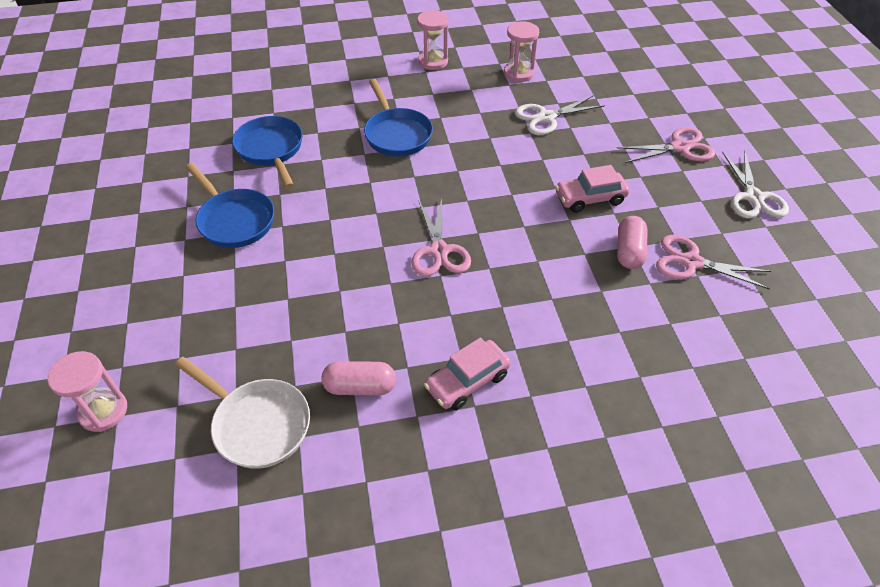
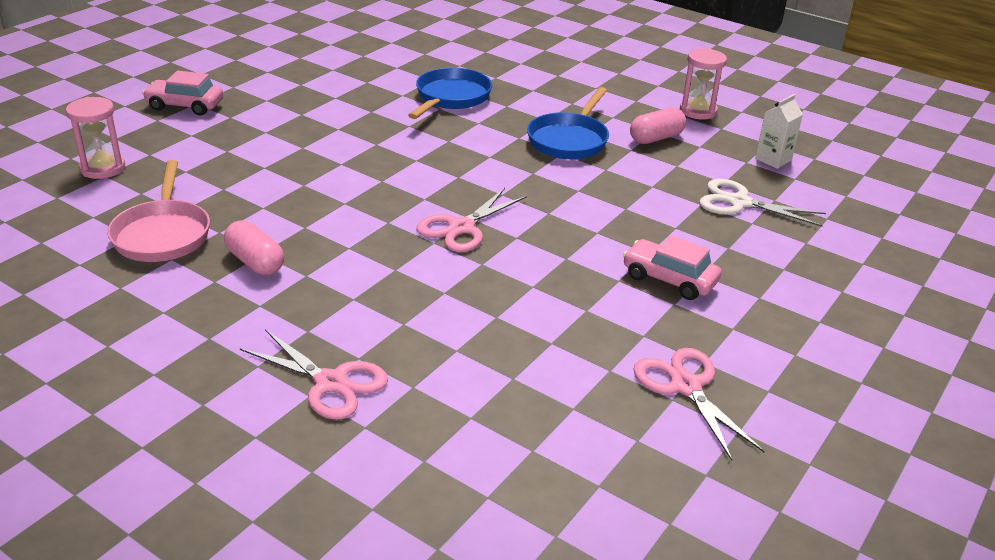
camera: 45 degrees right, 15 degrees down
white pan [175,357,310,469] -> pink pan [107,160,210,262]
blue pan [185,163,274,248] -> none
pink car [424,337,511,410] -> pink car moved to [142,71,223,116]
pink hourglass [504,21,539,82] -> white carton [755,94,803,169]
pink scissors [617,127,715,163] -> pink scissors moved to [240,329,388,420]
pink capsule [617,216,647,269] -> pink capsule moved to [630,107,686,144]
white scissors [722,151,789,218] -> none

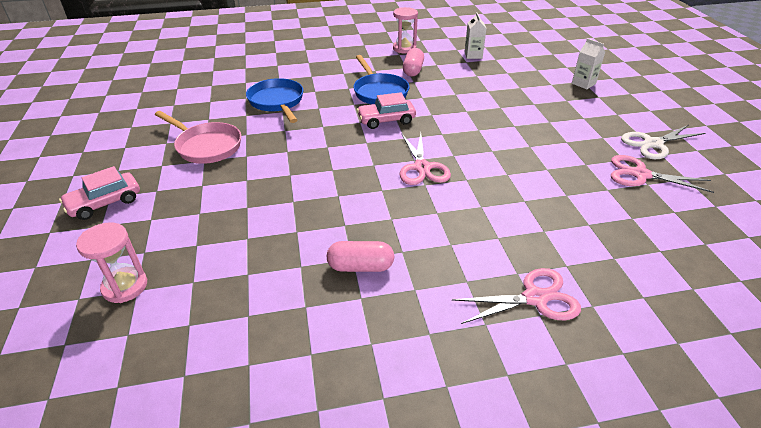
camera: 45 degrees left, 5 degrees up
pink pan [107,160,210,262] -> pink pan moved to [155,111,241,164]
pink car [623,235,722,300] -> pink car moved to [357,92,416,129]
white scissors [699,179,826,227] -> white scissors moved to [621,125,705,159]
none -> white carton [572,38,605,89]

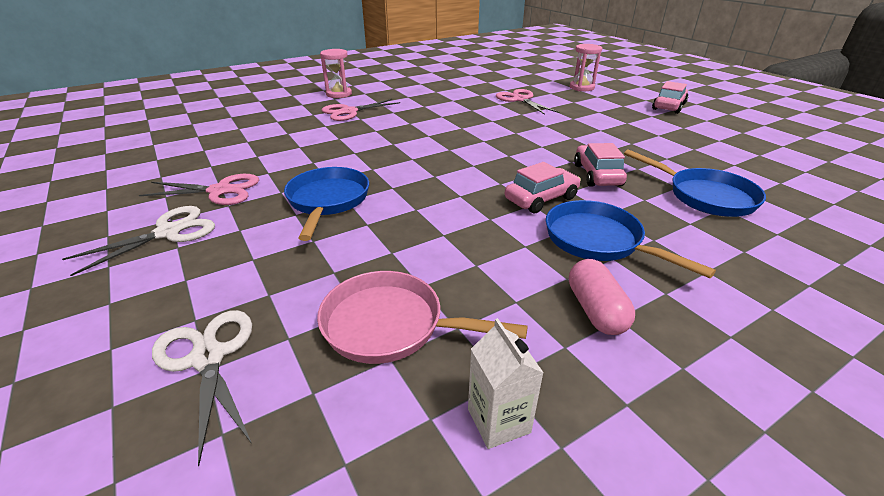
camera: 160 degrees right, 5 degrees down
pink pan [155,111,241,164] -> pink pan moved to [317,271,528,364]
pink capsule [327,241,394,272] -> none
pink hourglass [393,7,418,53] -> pink hourglass moved to [320,49,352,98]
pink scissors [400,133,451,185] -> pink scissors moved to [496,89,560,115]
white carton [572,38,605,89] -> white scissors [152,310,252,466]
none -> blue pan [284,167,369,241]
none -> pink car [574,143,627,187]

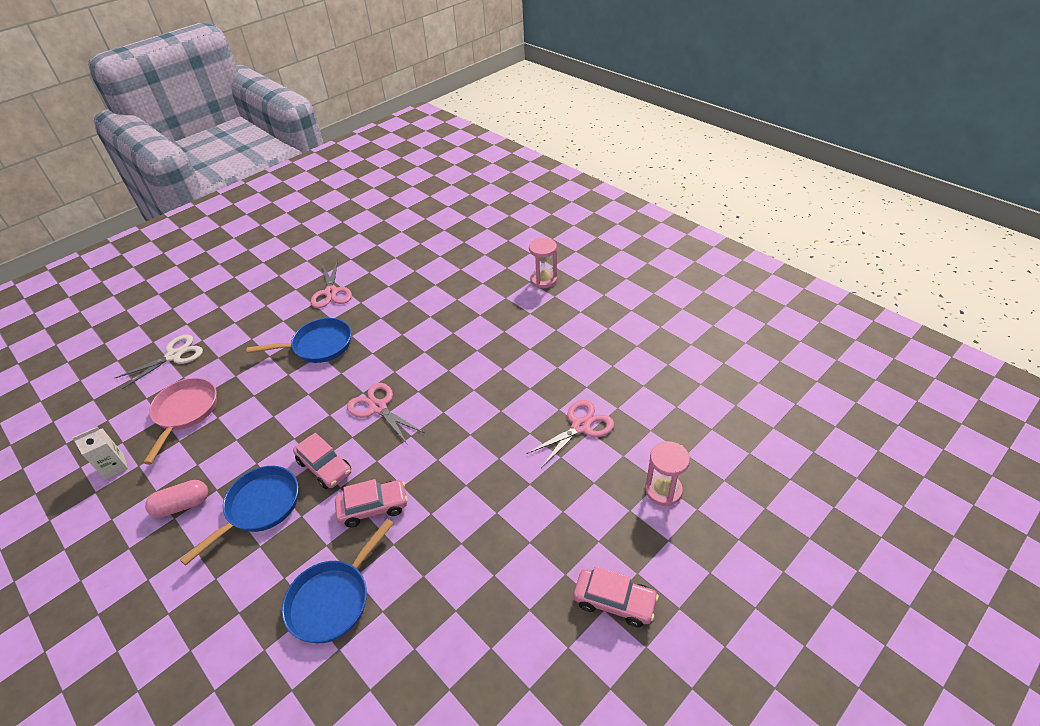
camera: 80 degrees right, 10 degrees up
white scissors [62,206,215,276] -> none
pink scissors [321,99,400,121] -> pink scissors moved to [347,383,425,445]

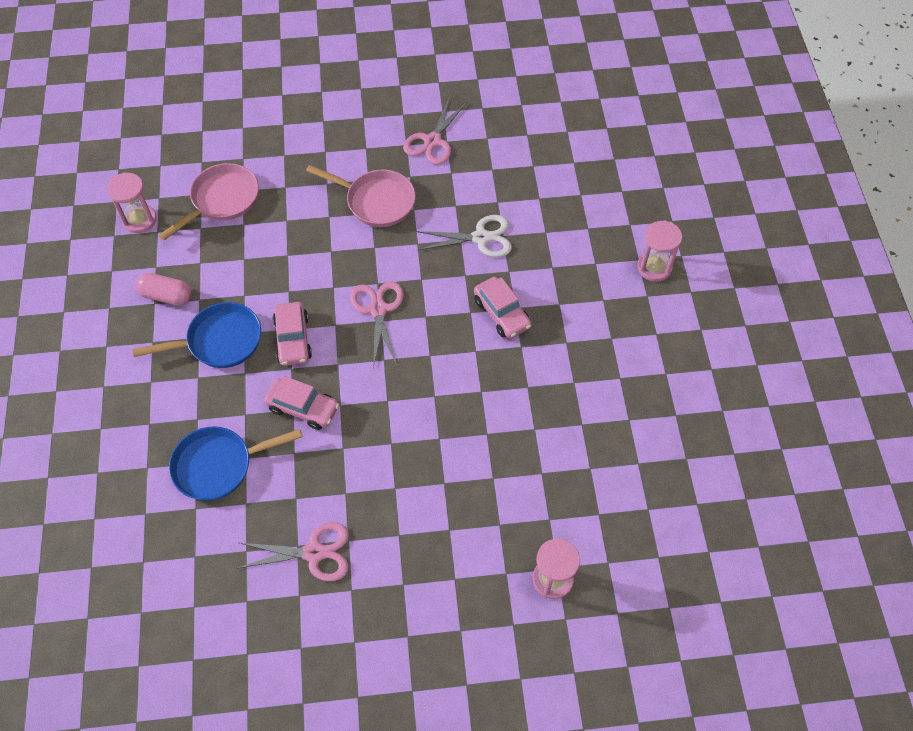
camera: 35 degrees right, 15 degrees up
white carton [72,427,128,480] -> pink hourglass [107,173,157,233]
white scissors [115,335,203,389] -> white scissors moved to [416,215,512,257]
blue pan [247,318,351,363] -> pink pan [306,165,416,227]
pink scissors [526,400,614,468] -> pink scissors moved to [236,522,349,581]
pink car [574,566,659,627] -> pink car moved to [474,277,531,339]

